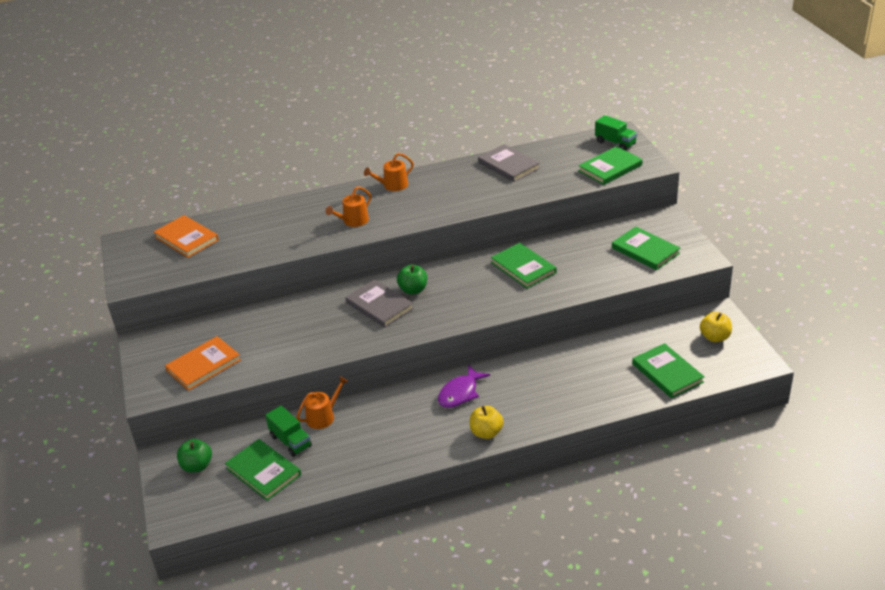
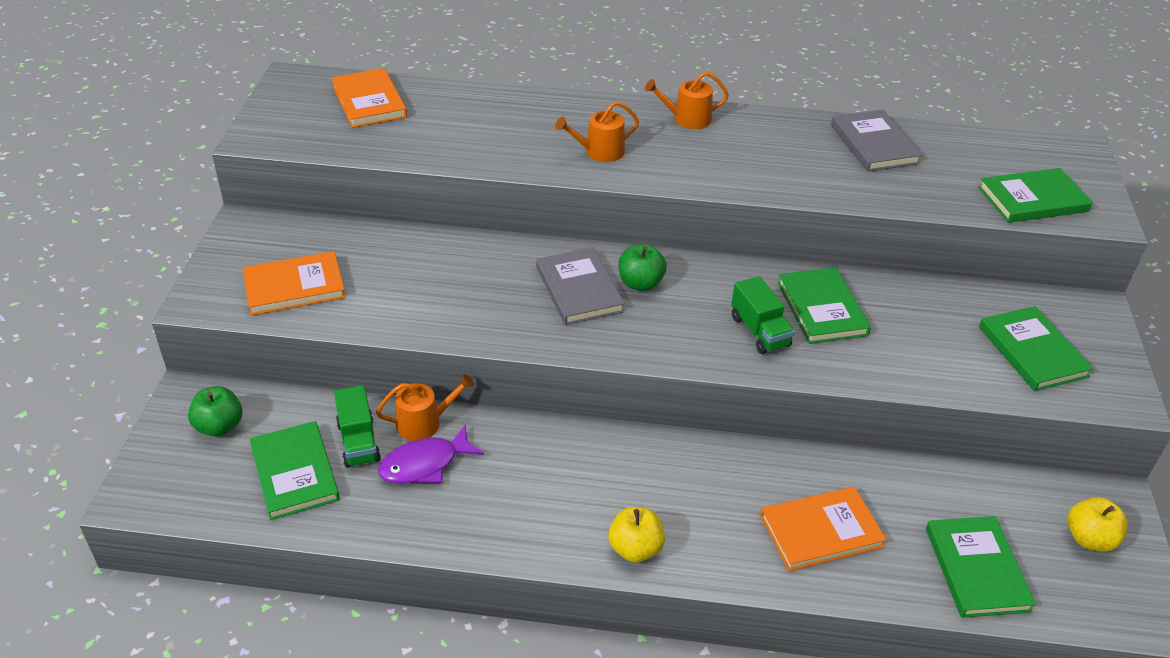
camera: 20 degrees right, 5 degrees up
purple fish [438,365,490,408] -> purple fish moved to [378,424,484,484]
green truck [595,115,637,151] -> green truck moved to [731,276,795,354]
none -> orange book [760,487,887,571]

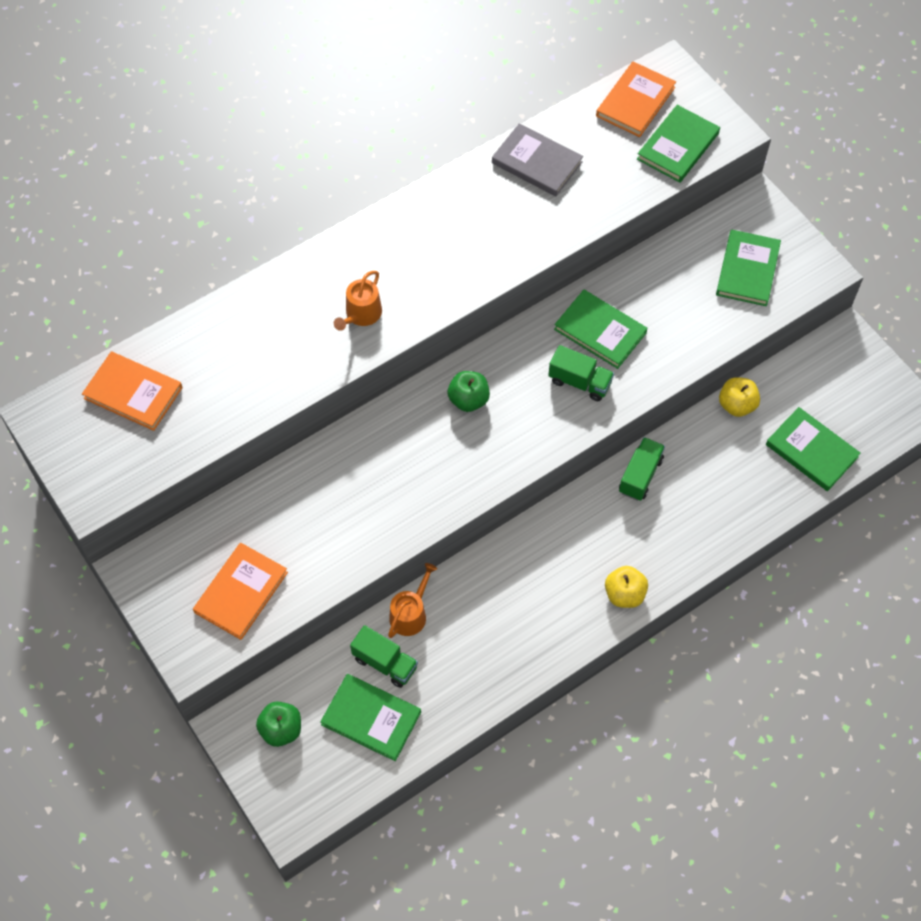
camera: 40 degrees left, 20 degrees up
purple fish [378,424,484,484] -> none
grey book [536,247,625,325] -> none
orange watering can [645,71,729,129] -> none
orange book [760,487,887,571] -> orange book moved to [596,61,676,137]
green book [979,306,1094,391] -> green book turned 75 degrees clockwise [716,230,781,306]
yellow apple [1067,497,1128,552] -> yellow apple moved to [719,377,760,417]
none -> green truck [619,437,665,501]

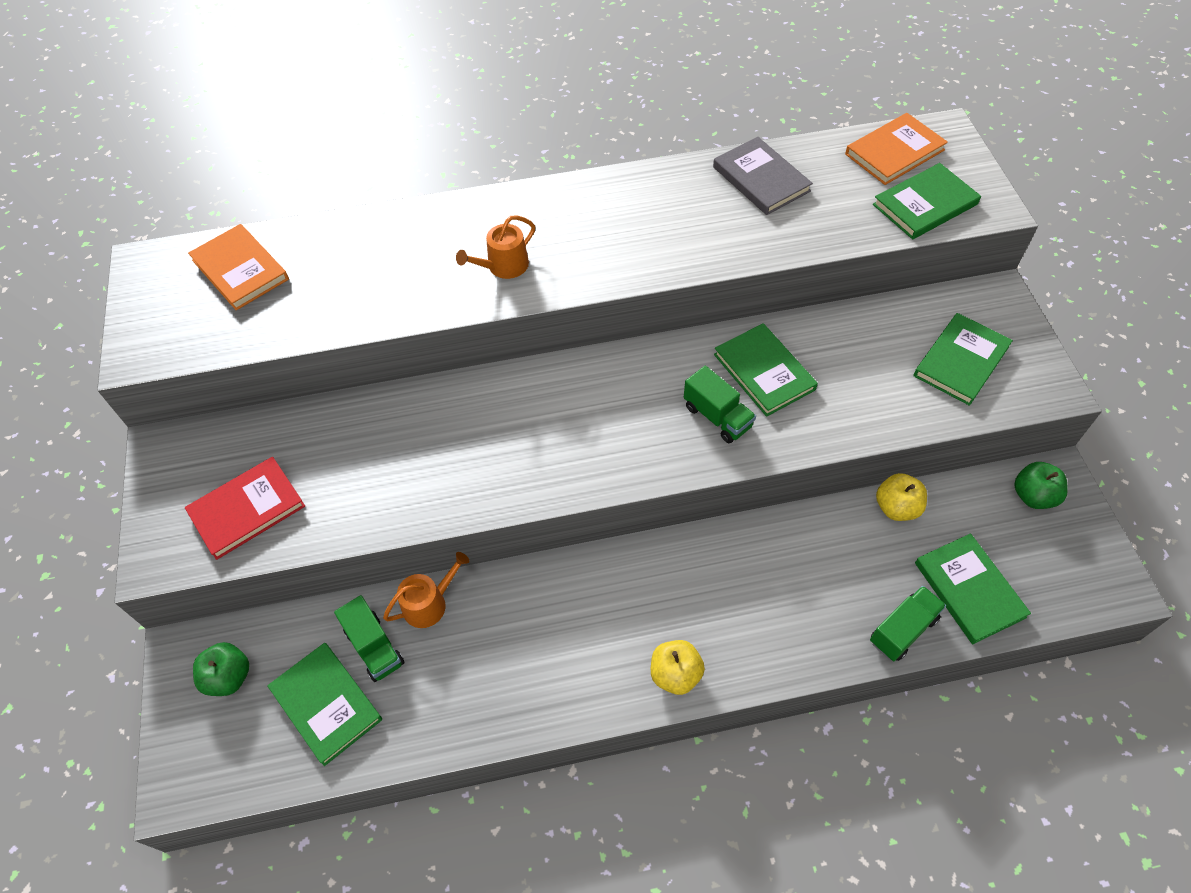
camera: 25 degrees right, 5 degrees down
orange book [193,542,288,640] -> red book [185,457,305,560]
green apple [448,371,490,412] -> green apple moved to [1014,462,1068,509]
green truck [619,437,665,501] -> green truck moved to [870,586,946,661]

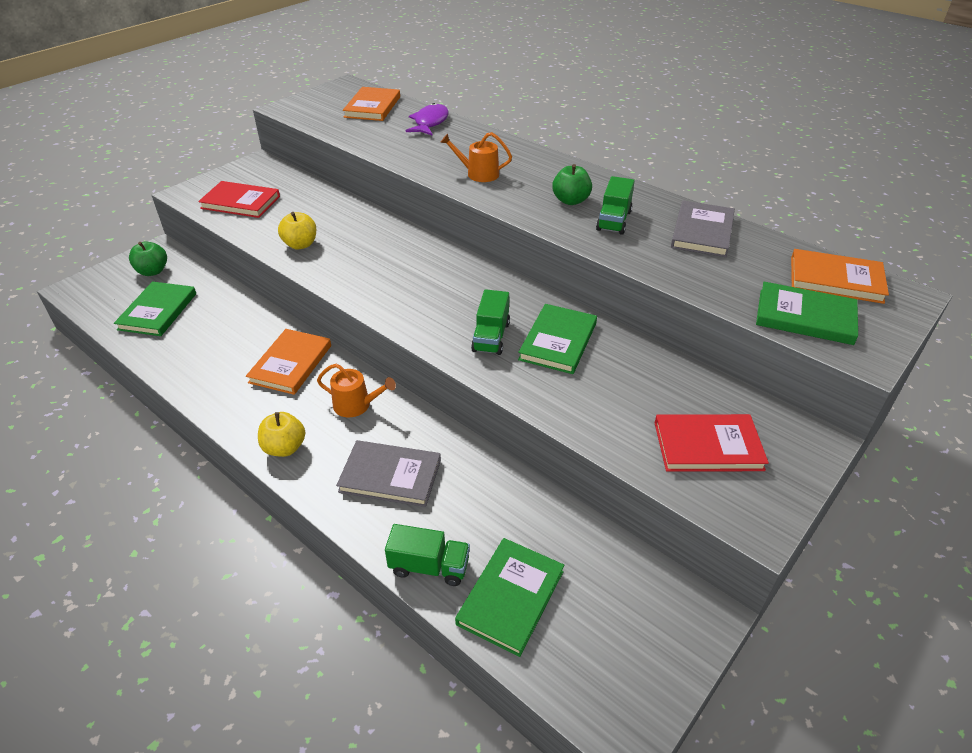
camera: 50 degrees right, 15 degrees down
green truck [334,595,405,682] -> green truck moved to [596,176,635,234]
orange watering can [383,552,469,628] -> orange watering can moved to [317,364,396,417]
yellow apple [876,473,927,521] -> yellow apple moved to [278,212,316,250]
green book [914,313,1013,406] -> red book [655,414,769,472]
green apple [1014,462,1068,509] -> green apple moved to [552,164,592,205]
none -> orange book [246,329,331,395]
none -> grey book [336,440,441,507]
none -> purple fish [406,103,449,135]

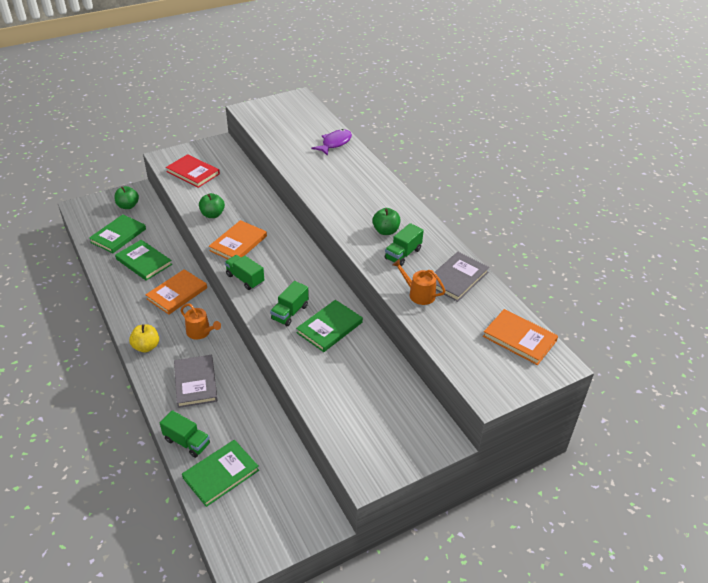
camera: 20 degrees right, 0 degrees up
yellow apple [278,212,316,250] -> green apple [199,193,225,218]
grey book [336,440,441,507] -> grey book turned 45 degrees clockwise [174,355,218,408]
orange book [343,87,400,121] -> orange book moved to [209,220,267,259]
orange watering can [440,132,512,182] -> orange watering can moved to [392,259,446,305]
red book [655,414,769,472] -> none
green book [756,282,858,345] -> green book moved to [115,240,172,281]
none -> green truck [225,255,264,290]

